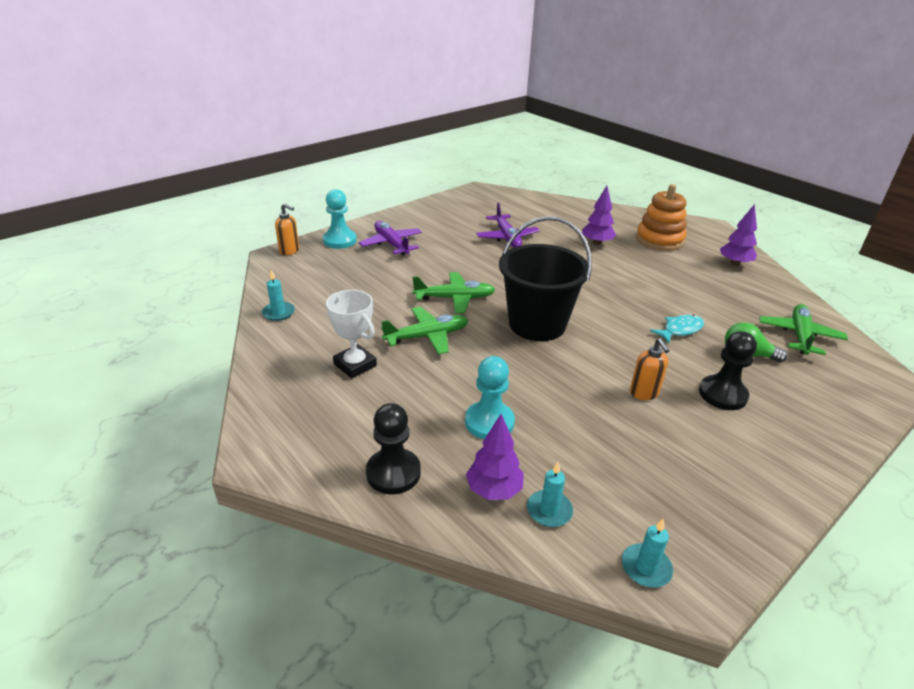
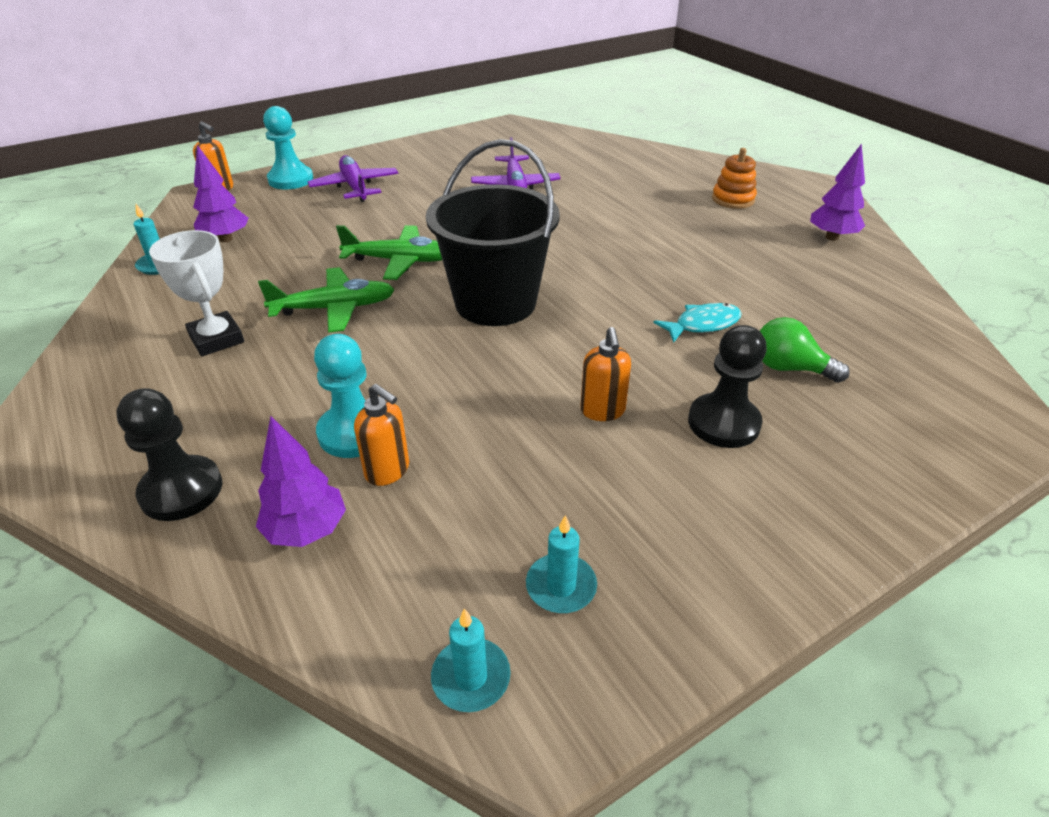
camera: 10 degrees right, 5 degrees up
turquoise candle [527,462,573,527] -> turquoise candle moved to [526,515,597,613]
purple tree [582,186,616,245] -> purple tree moved to [193,145,249,242]
orange stacking toy [636,184,686,251] -> orange stacking toy [712,148,757,209], size x0.62
green plane [759,304,848,355] -> none
none -> orange soap dispenser [354,384,409,486]

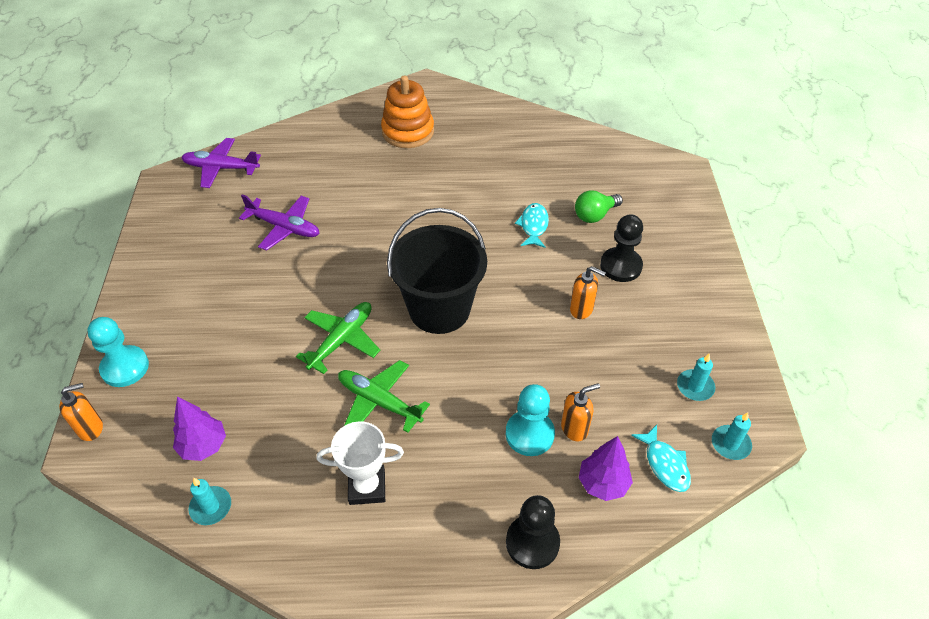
camera: 60 degrees left, 10 degrees up
green plane [258,267,395,333] -> green plane turned 75 degrees counterclockwise [338,360,430,433]
purple plane [308,155,398,202] -> purple plane moved to [181,138,261,188]
orange stacking toy [712,148,757,209] -> orange stacking toy [381,76,434,148], size x1.61
purple tree [810,143,865,241] -> none
none -> turquoise fish [631,425,691,492]

